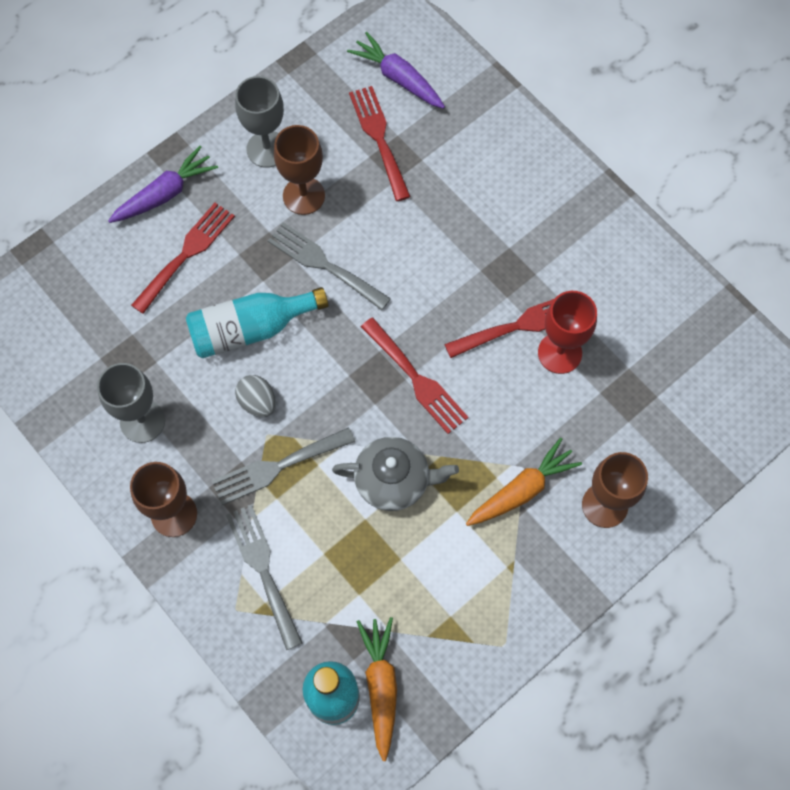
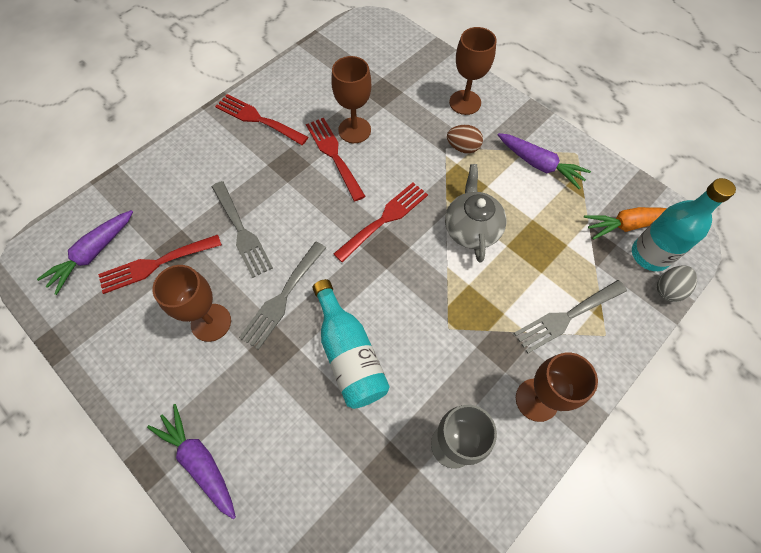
camera: 95 degrees left, 5 degrees down
red fork [131,203,235,314] -> red fork moved to [215,94,308,145]
grey fork [212,427,355,505] -> grey fork moved to [212,181,273,278]
grey goblet [235,76,284,168] -> none
grey egg [235,375,276,417] -> grey egg moved to [657,266,697,302]
orange carrot [466,438,582,526] -> brown egg [447,125,483,153]
red goblet [538,291,597,374] -> brown goblet [331,56,371,143]
none -> purple carrot [498,133,591,189]

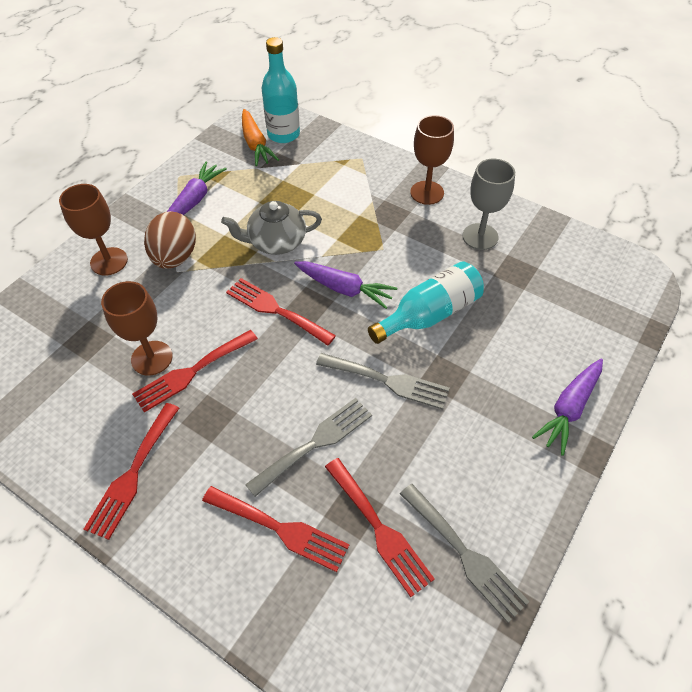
camera: 100 degrees left, 10 degrees down
purple carrot [37,210,133,295] -> purple carrot moved to [294,261,397,309]
brown goblet [152,265,231,342] -> none
brown egg [447,125,483,153] -> brown egg [144,211,196,269], size x1.64
grey fork [514,280,627,353] -> grey fork moved to [400,484,530,623]
grey egg [657,266,697,302] -> none
none -> red fork [202,486,349,572]

